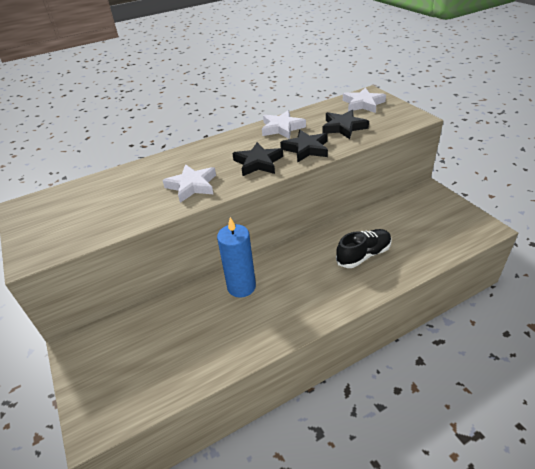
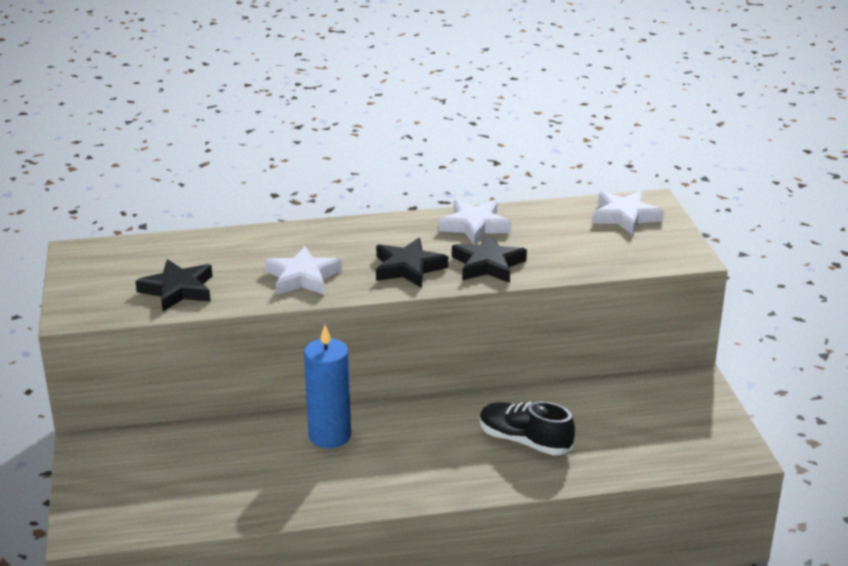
camera: 15 degrees right, 10 degrees down
black star [322,110,369,139] -> black star moved to [136,259,212,311]
black shoe [336,229,392,268] -> black shoe turned 135 degrees counterclockwise [479,401,575,455]

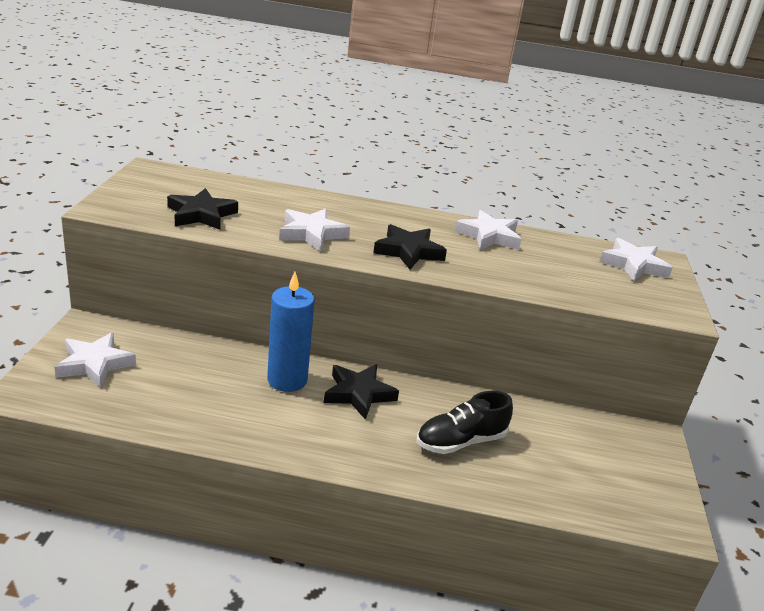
camera: 15 degrees right, 0 degrees up
black star [452,234,527,283] -> black star moved to [324,364,399,420]
black shoe [479,401,575,455] -> black shoe turned 75 degrees counterclockwise [417,391,513,454]
none -> white star [54,332,136,388]

